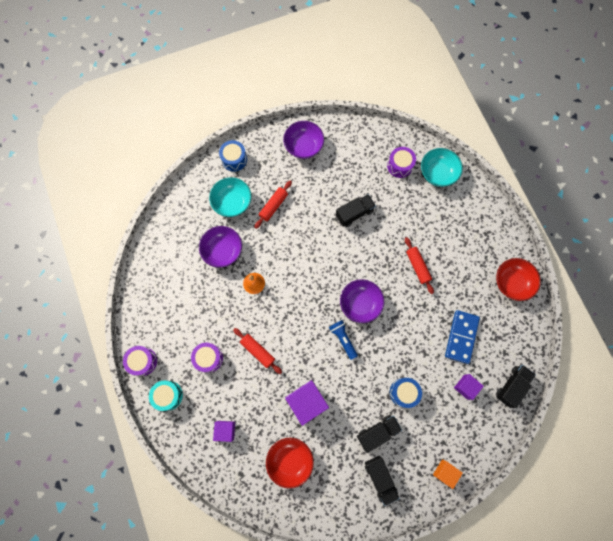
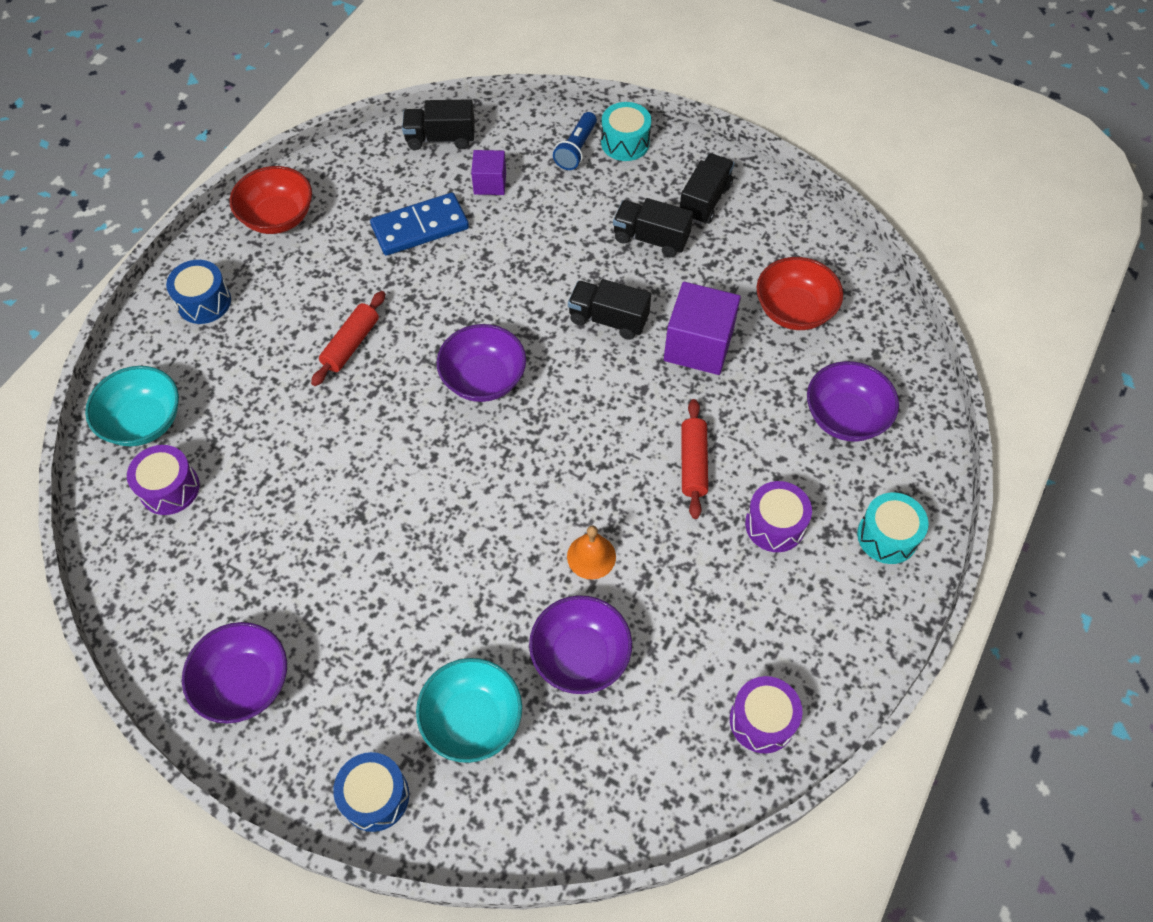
camera: 130 degrees left, 15 degrees down
purple drum [123,346,157,376] -> purple drum moved to [730,676,803,753]
purple cube [213,421,235,442] -> purple bowl [807,361,899,442]
red rolling pin [254,180,292,229] -> none
blue flashlight [329,320,358,360] -> blue flashlight moved to [553,112,597,170]
black truck [336,194,376,227] -> black truck moved to [568,279,651,340]
blue drum [390,378,422,408] -> blue drum moved to [166,260,231,324]
orange cube [433,459,463,489] -> turquoise drum [601,102,651,161]

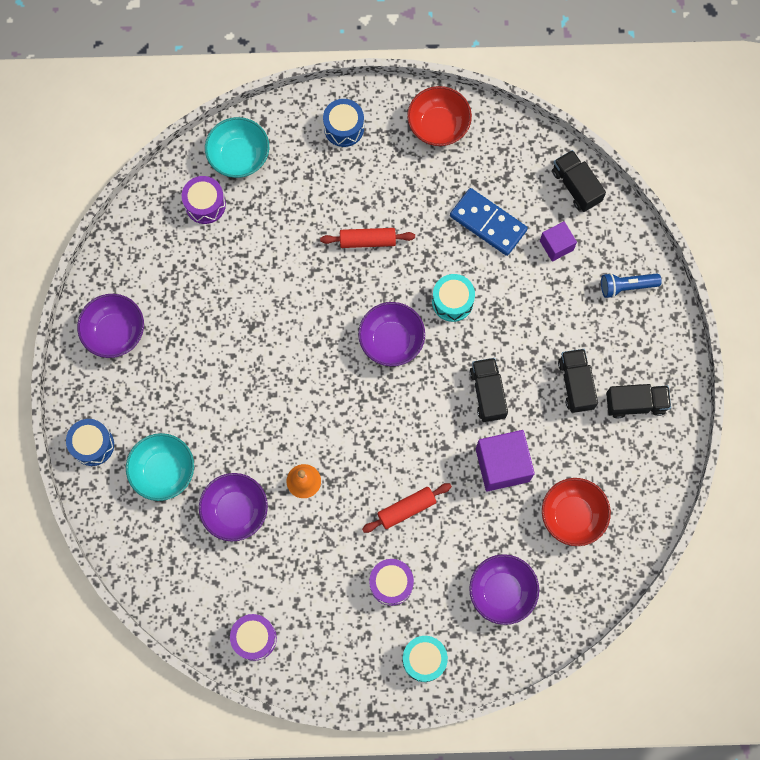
camera: 60 degrees right, 15 degrees up
turquoise drum [601,102,651,161] -> turquoise drum moved to [432,274,475,322]

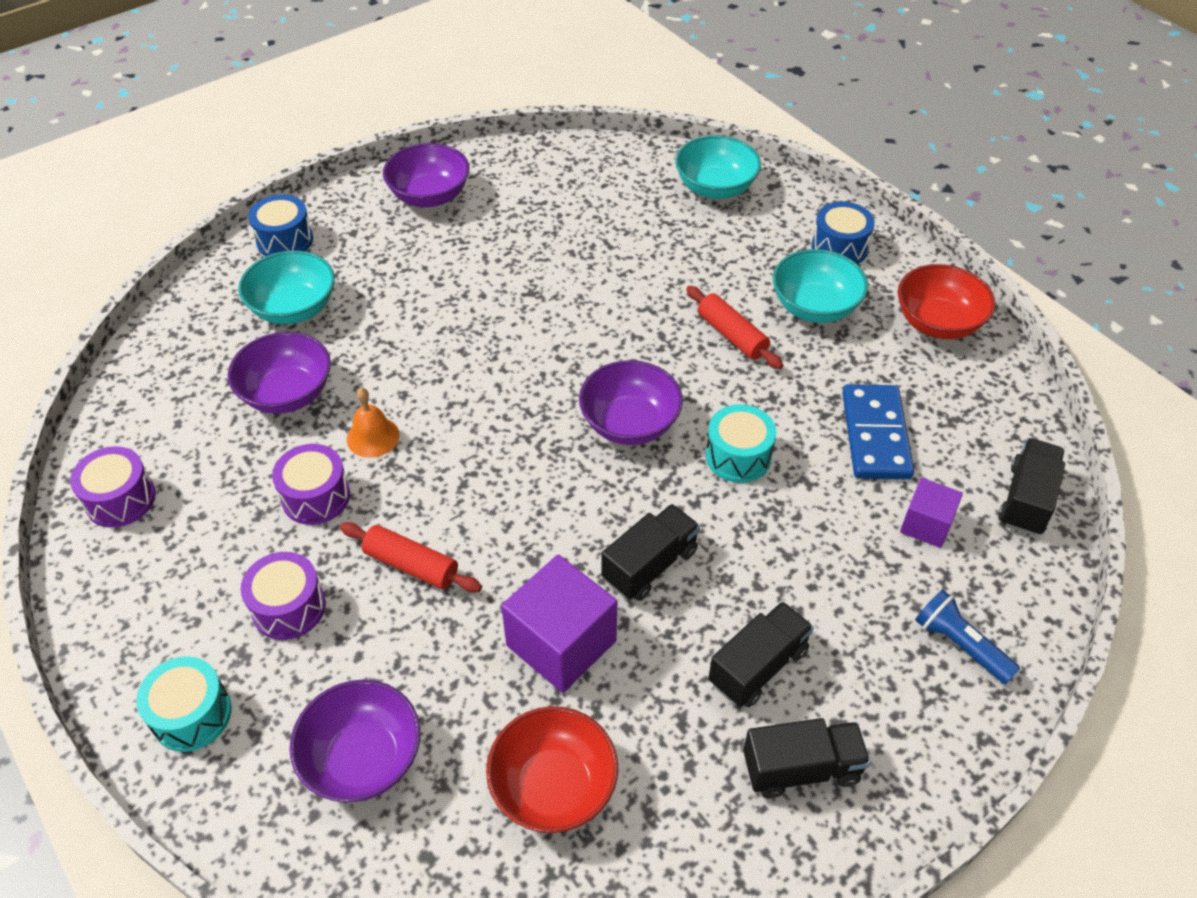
camera: 55 degrees right, 25 degrees down
purple drum [182,176,226,224] -> purple drum moved to [272,444,350,525]
black truck [606,384,671,418] -> black truck turned 60 degrees counterclockwise [743,718,871,798]
none -> turquoise bowl [773,249,868,323]

